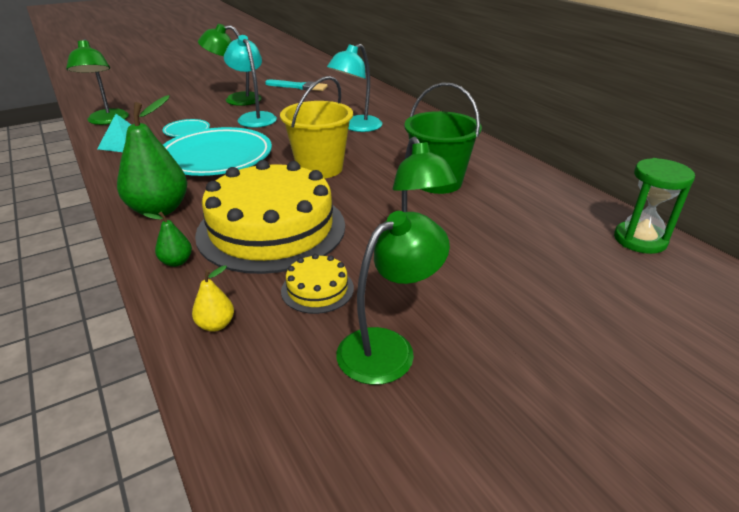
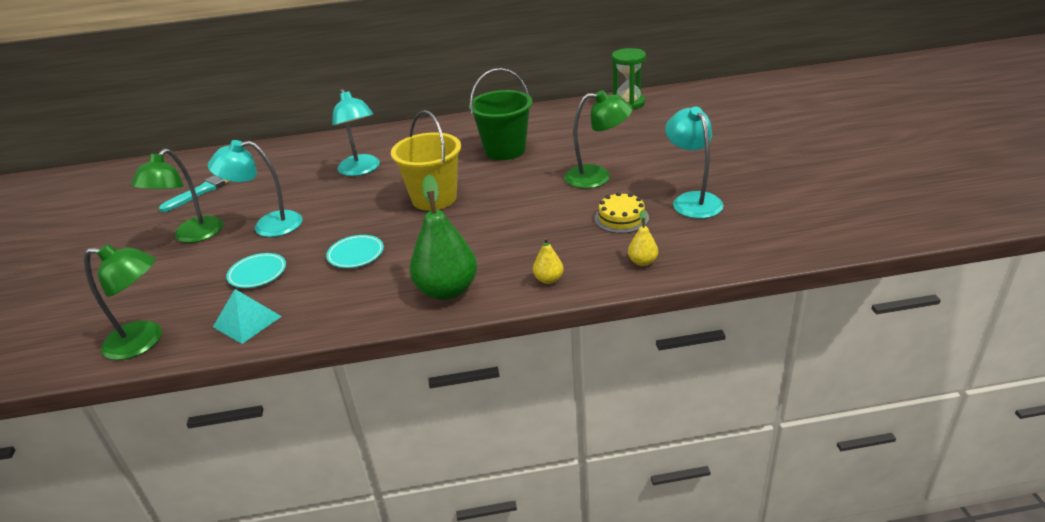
camera: 65 degrees left, 0 degrees up
green pear [143,212,192,267] -> yellow pear [533,237,563,284]
turquoise plate [163,127,272,176] -> turquoise plate [326,235,384,268], size x0.45
yellow cake [195,160,345,274] -> none
green lamp [336,211,450,385] -> turquoise lamp [665,106,724,219]

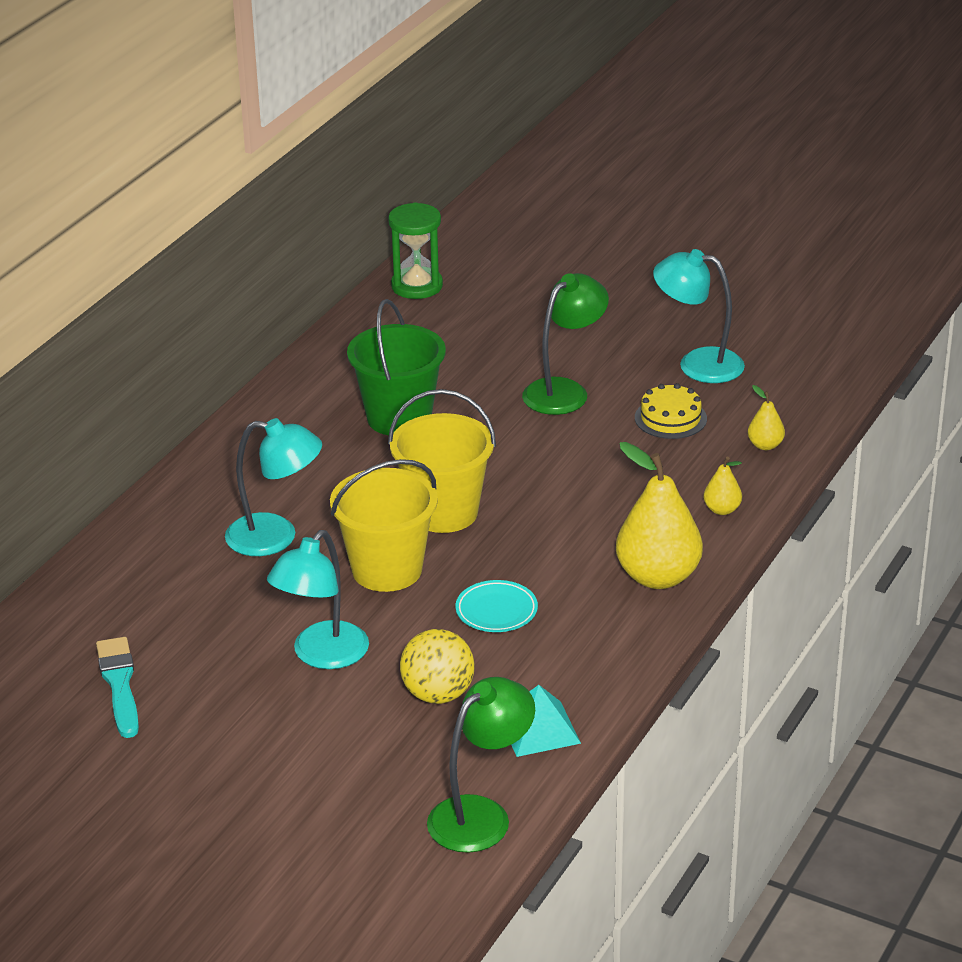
camera: 55 degrees left, 0 degrees up
green lamp [131,149,223,243] -> none
turquoise plate [226,253,286,288] -> yellow ball [400,629,475,704]
green pear [409,174,477,300] -> yellow pear [616,442,703,589]
none -> yellow bucket [330,459,438,592]

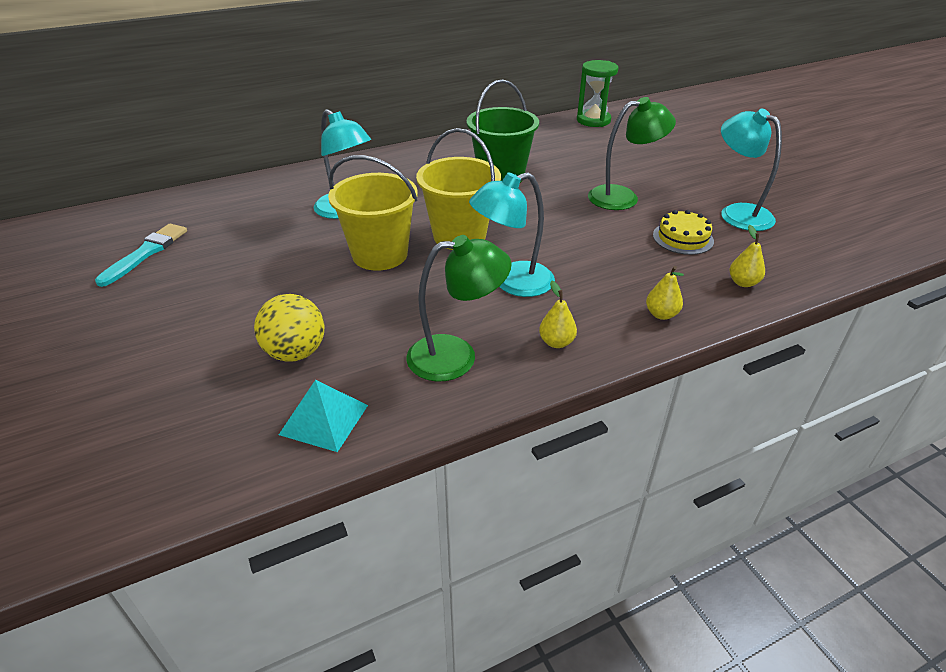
camera: 35 degrees right, 5 degrees up
turquoise lamp [267,530,369,669] -> turquoise lamp moved to [469,172,555,297]
green lamp [427,677,535,853] -> green lamp moved to [406,235,512,381]
turquoise plate [455,580,538,632] -> none
yellow pear [616,442,703,589] -> yellow pear [539,281,577,348], size x0.46

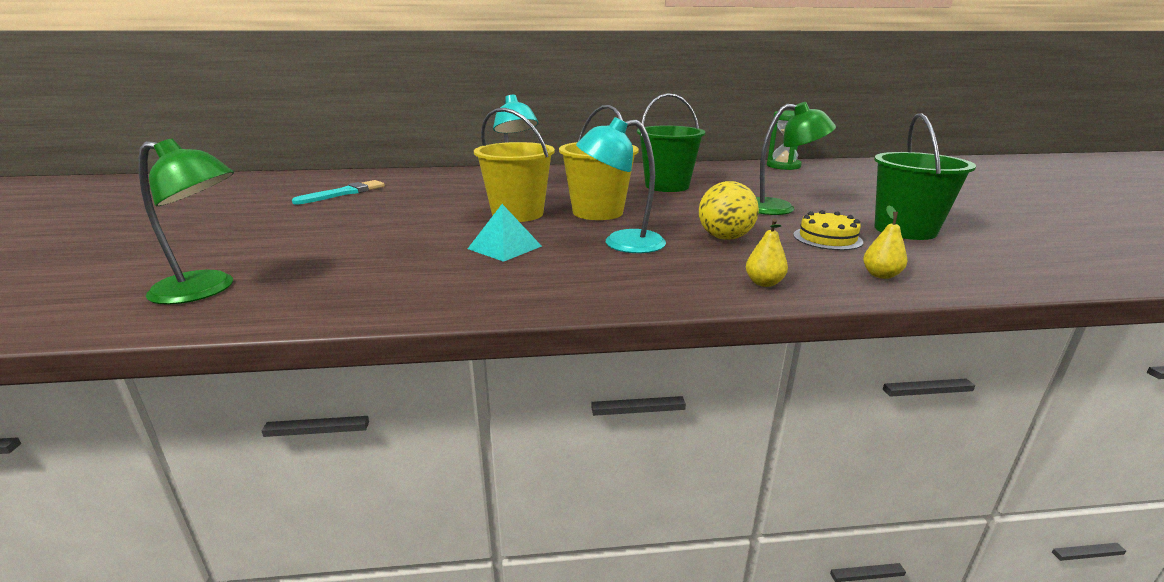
camera: 20 degrees right, 15 degrees down
yellow ball [254,294,325,362] -> yellow ball moved to [699,181,759,240]
turquoise pyramid [279,380,368,452] -> turquoise pyramid moved to [468,204,542,262]
green lamp [406,235,512,381] -> green lamp moved to [138,139,234,304]
yellow pear [539,281,577,348] -> none
turquoise lamp [721,109,782,231] -> green bucket [874,113,976,240]

